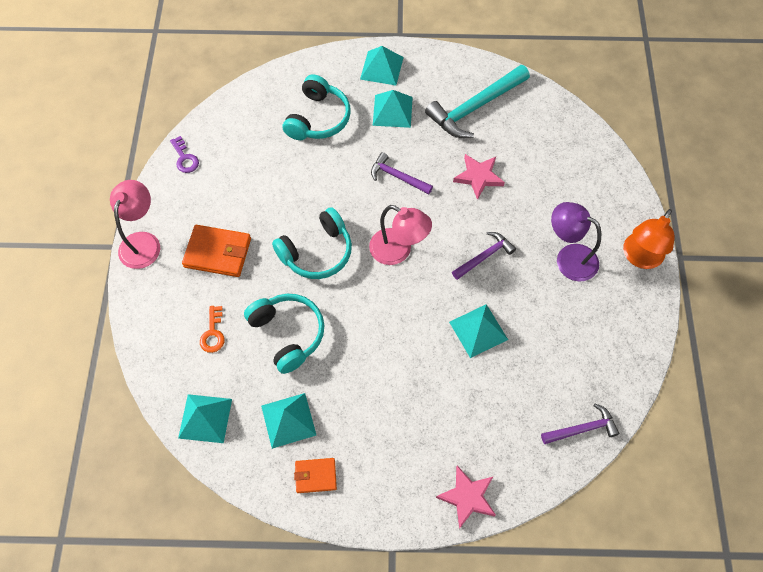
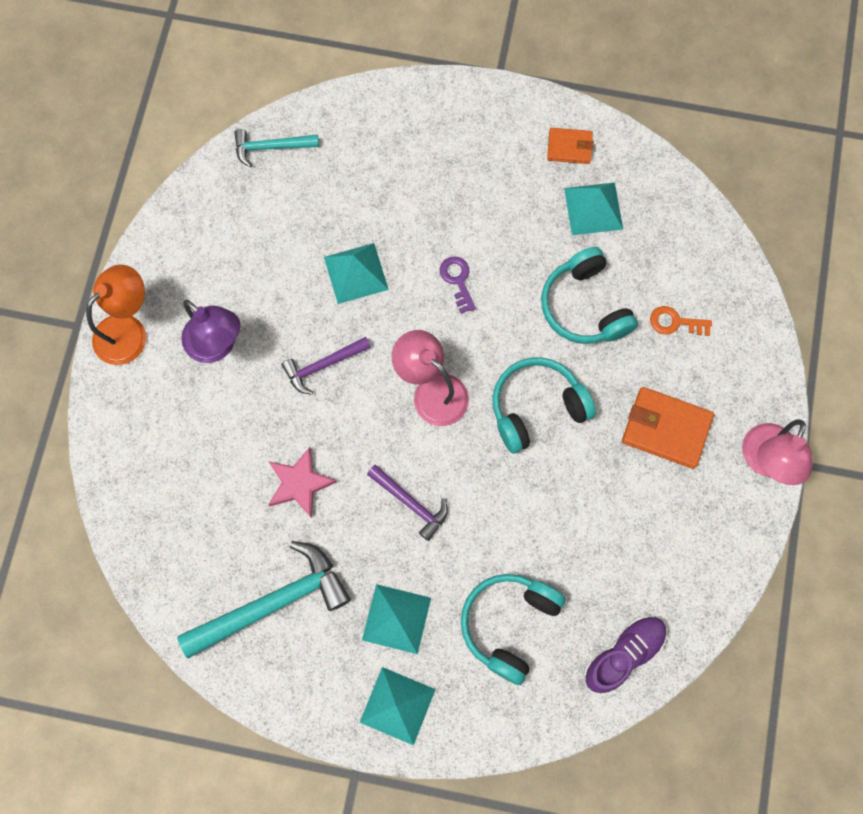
camera: 170 degrees left, 10 degrees up
purple key [170,136,199,173] -> purple key moved to [440,256,476,314]
turquoise pyramid [178,394,232,443] -> none
orange key [200,306,225,353] -> orange key turned 90 degrees counterclockwise [650,306,712,336]
pink star [436,466,496,529] -> none
purple hammer [541,404,620,444] -> turquoise hammer [234,129,319,167]
none -> purple shoe [583,616,667,694]

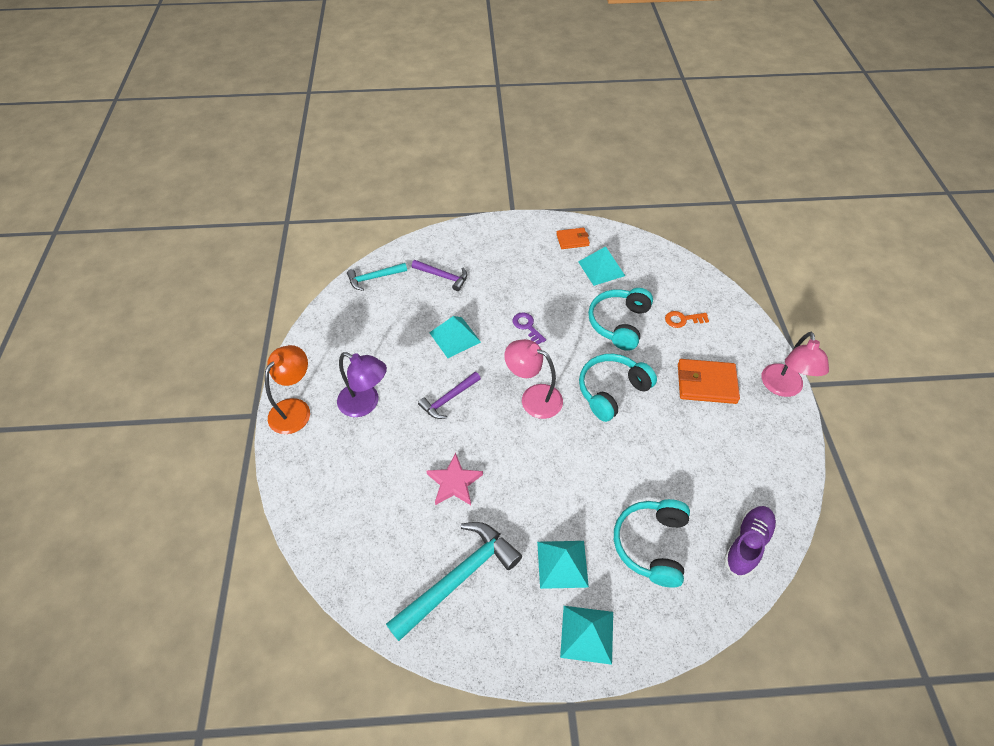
camera: 15 degrees left, 20 degrees down
purple hammer [367,465,448,541] -> purple hammer moved to [412,260,467,291]
turquoise headphones [541,247,638,344] -> turquoise headphones turned 60 degrees clockwise [588,288,653,351]

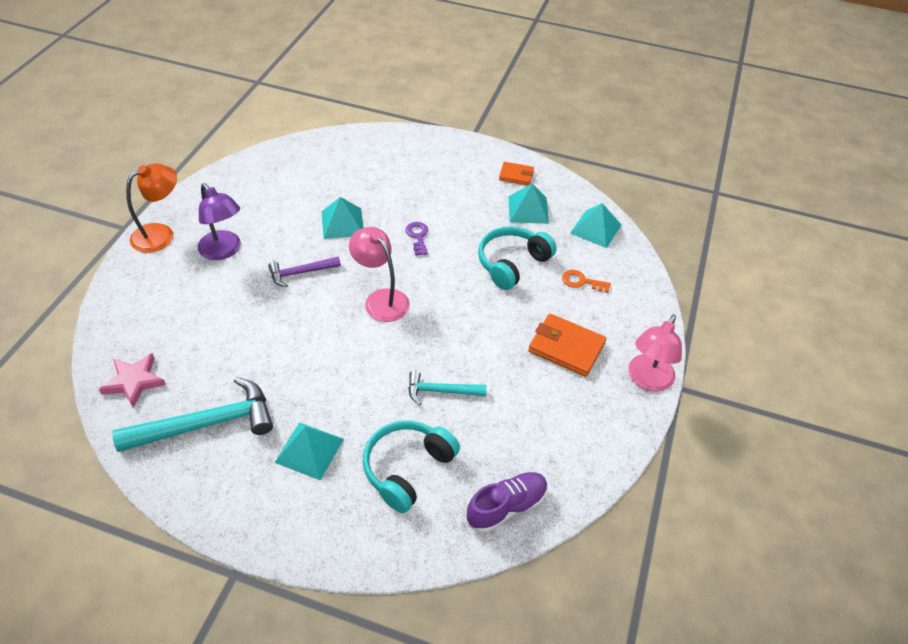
camera: 20 degrees right, 5 degrees down
turquoise hammer [347,263,407,291] -> turquoise hammer moved to [409,371,487,405]
purple hammer [412,260,467,291] -> none
pink star [426,453,483,505] -> pink star moved to [99,353,166,408]
turquoise pyramid [560,606,613,665] -> turquoise pyramid moved to [570,203,621,248]
turquoise headphones [579,354,657,422] -> none

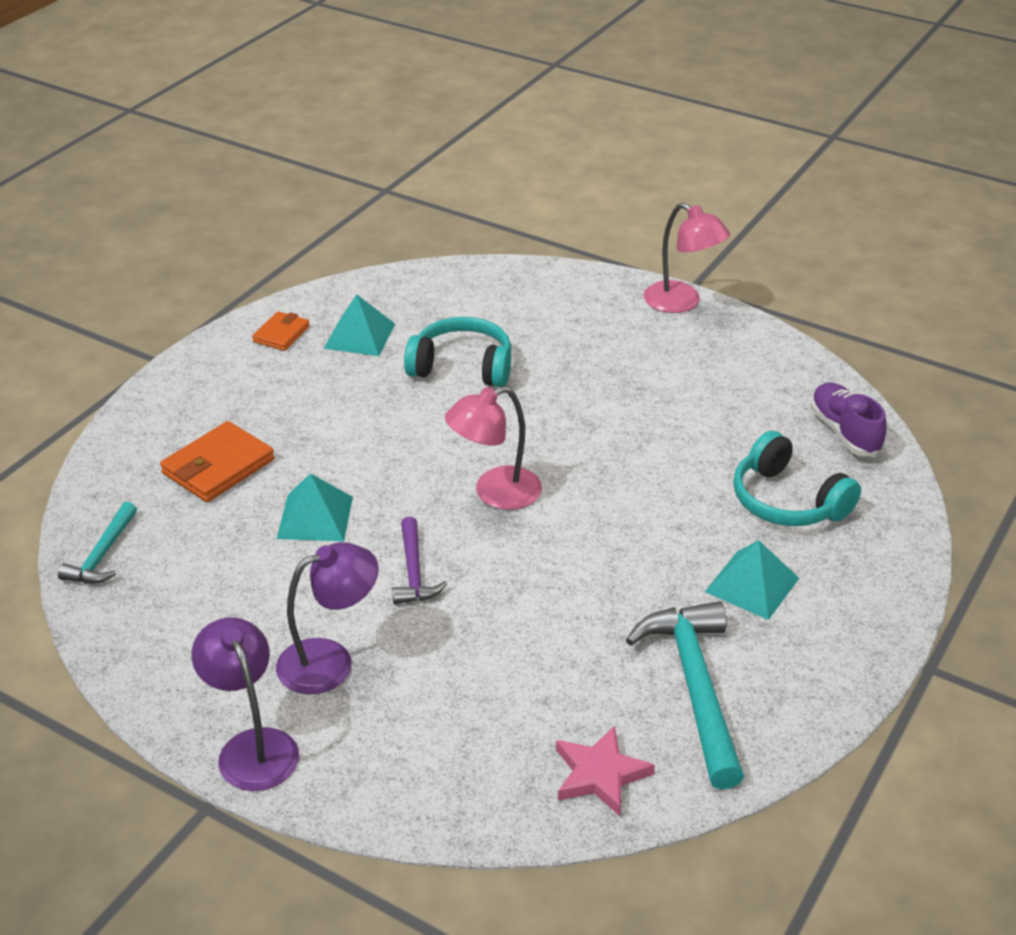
camera: 75 degrees left, 10 degrees down
orange lamp [126,163,177,253] -> purple lamp [192,617,299,791]
purple key [405,222,428,255] -> none
turquoise hammer [409,371,487,405] -> turquoise hammer moved to [58,502,137,584]
turquoise headphones [478,226,557,290] -> turquoise headphones turned 135 degrees clockwise [404,317,511,387]
orange wallet [528,314,606,377] -> orange wallet moved to [160,421,275,502]
orange key [562,270,611,293] -> none
turquoise pyramid [570,203,621,248] -> none

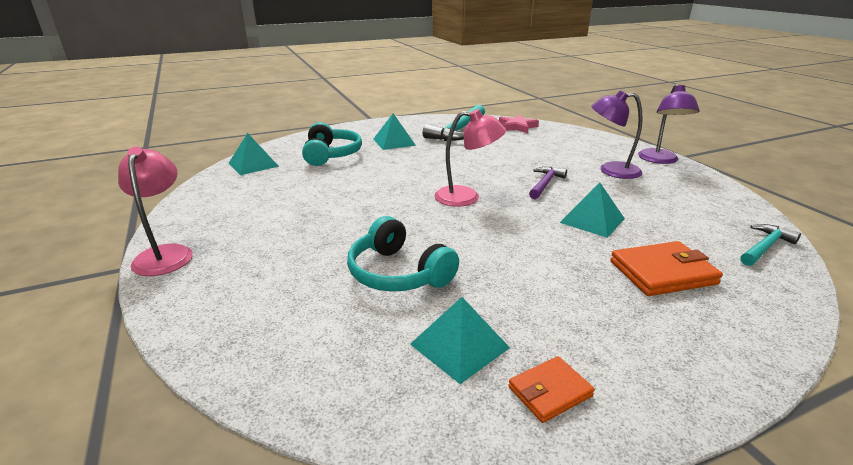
camera: 145 degrees left, 10 degrees down
purple shoe [810,382,886,457] -> turquoise pyramid [229,133,279,175]

